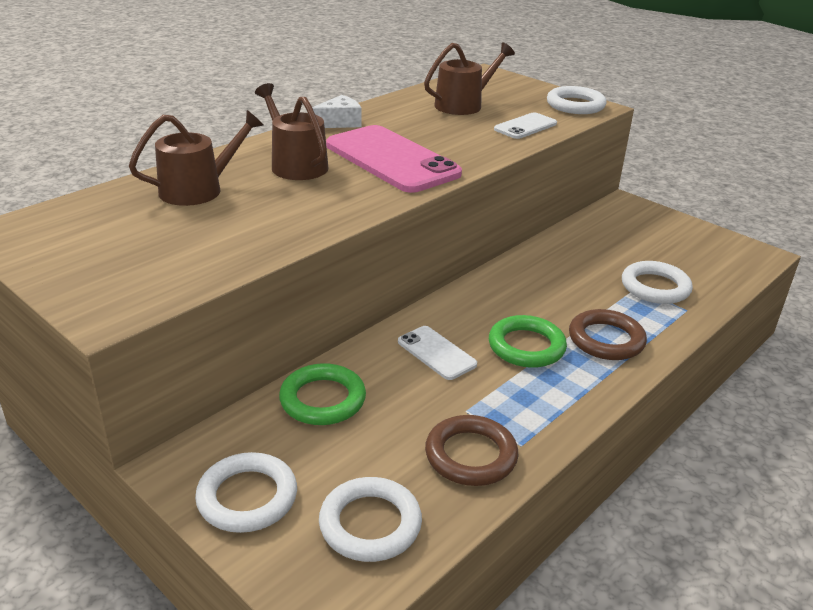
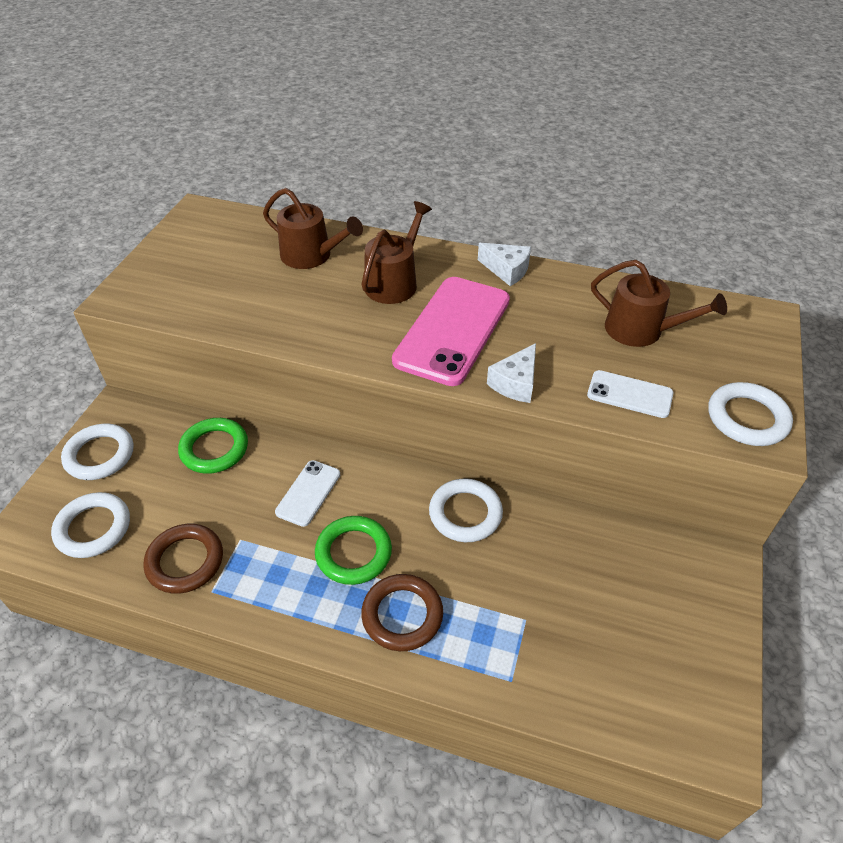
camera: 65 degrees right, 15 degrees up
white ring [622,261,693,304] -> white ring moved to [429,478,503,542]
none -> white cheese [487,343,536,403]

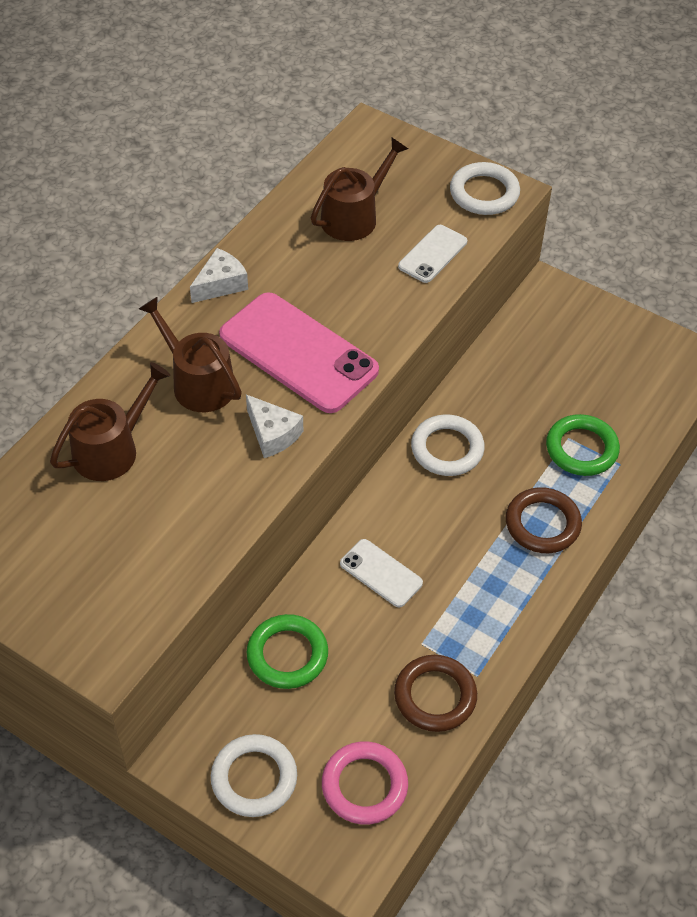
camera: 75 degrees left, 5 degrees up
white ring [51,492,130,558] -> pink ring [322,741,408,824]
green ring [315,516,392,585] -> green ring moved to [546,414,620,476]
white cheese [487,343,536,403] -> white cheese moved to [246,395,303,458]

